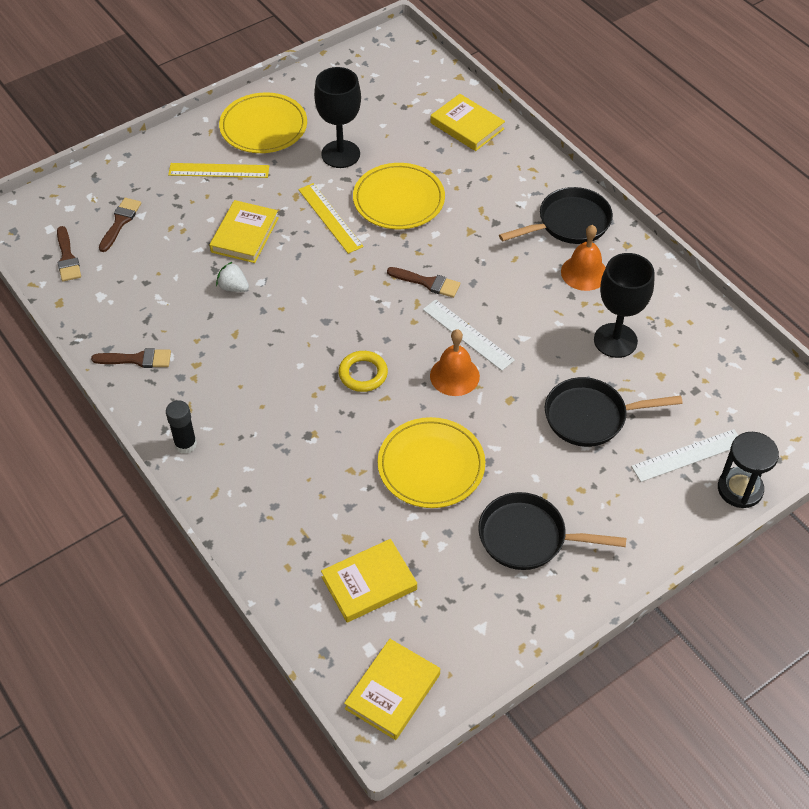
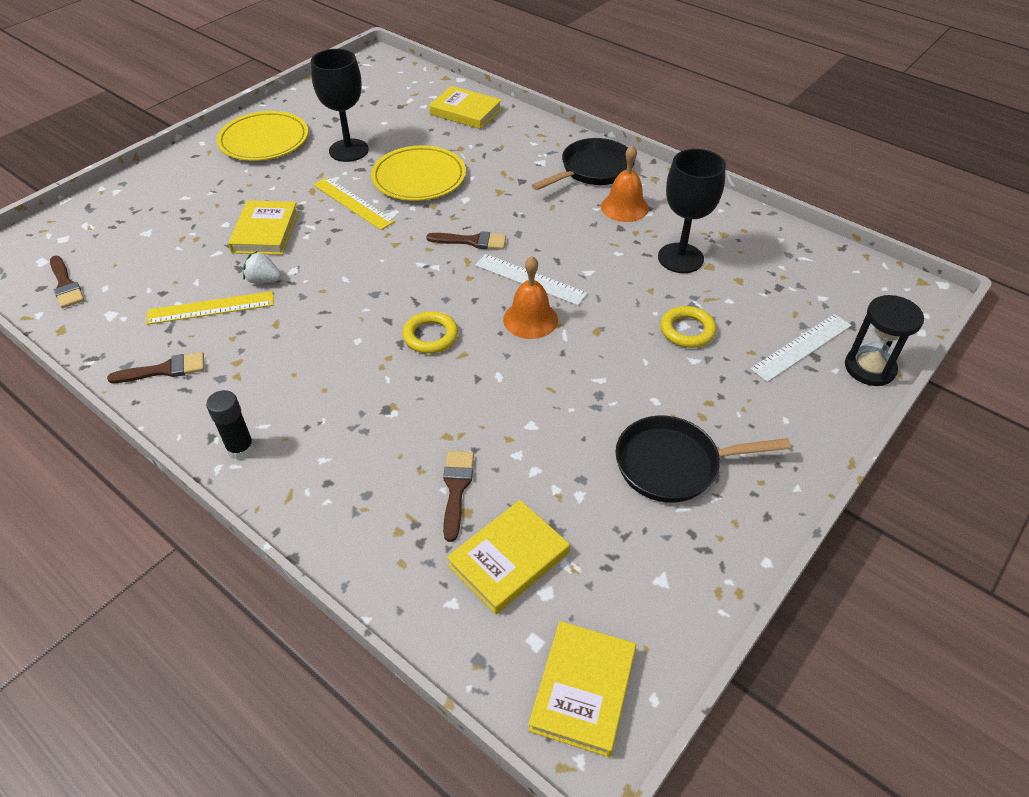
camera: 15 degrees left, 5 degrees down
brown brush [99,198,141,252] -> brown brush moved to [443,451,474,542]
yellow ruler [168,163,269,178] -> yellow ruler moved to [147,291,274,325]
yellow plate [378,417,485,508] -> none
black pan [545,377,683,447] -> yellow ring [661,306,716,348]

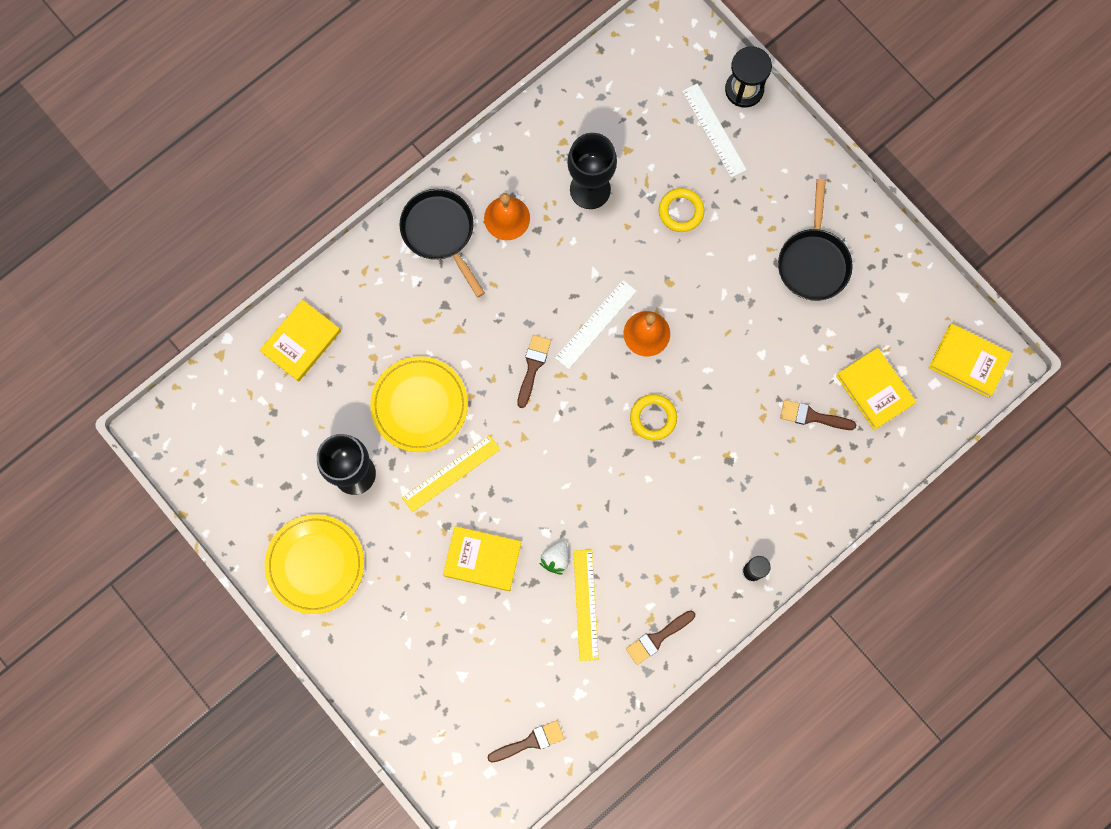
camera: 80 degrees left, 30 degrees up
brown brush [107,352,204,383] -> brown brush turned 120 degrees counterclockwise [626,610,695,665]

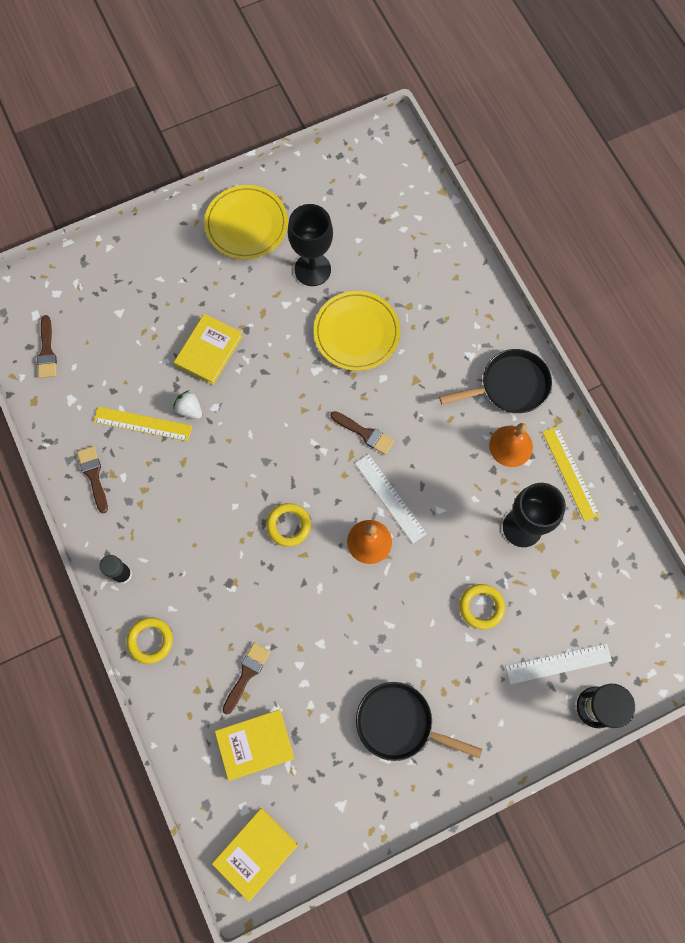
camera: 105 degrees right, 5 degrees down
yellow book [260,300,341,382] -> none
yellow ruler [402,435,500,512] -> yellow ruler moved to [542,426,600,521]
none -> yellow ring [127,617,173,664]

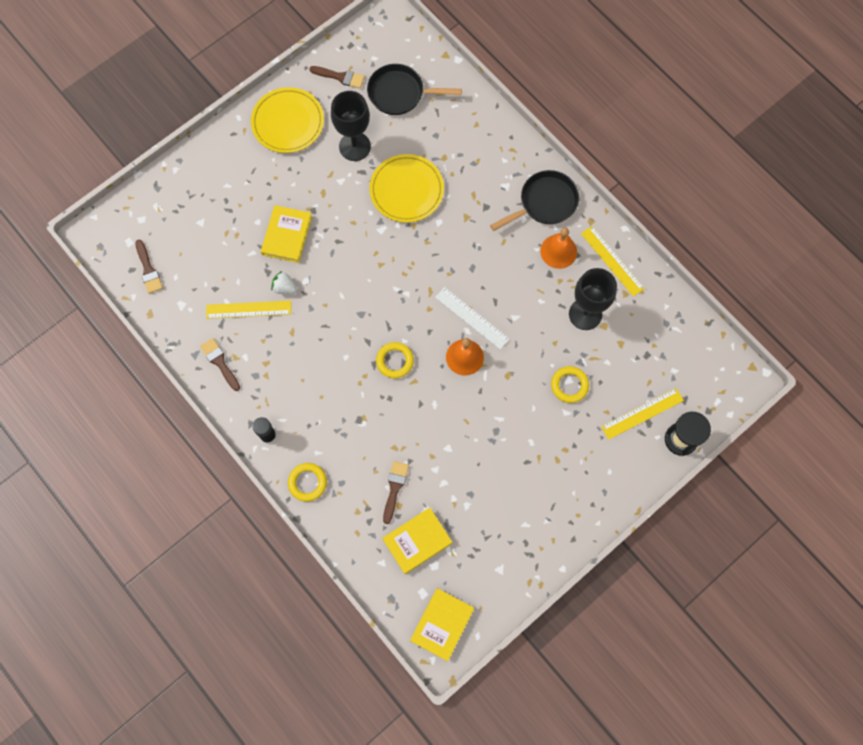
camera: 15 degrees left, 0 degrees up
brown brush [330,411,394,455] -> brown brush moved to [310,66,365,89]
black pan [356,682,482,761] -> black pan moved to [367,64,462,115]
white ruler [505,643,612,684] -> yellow ruler [601,388,684,440]

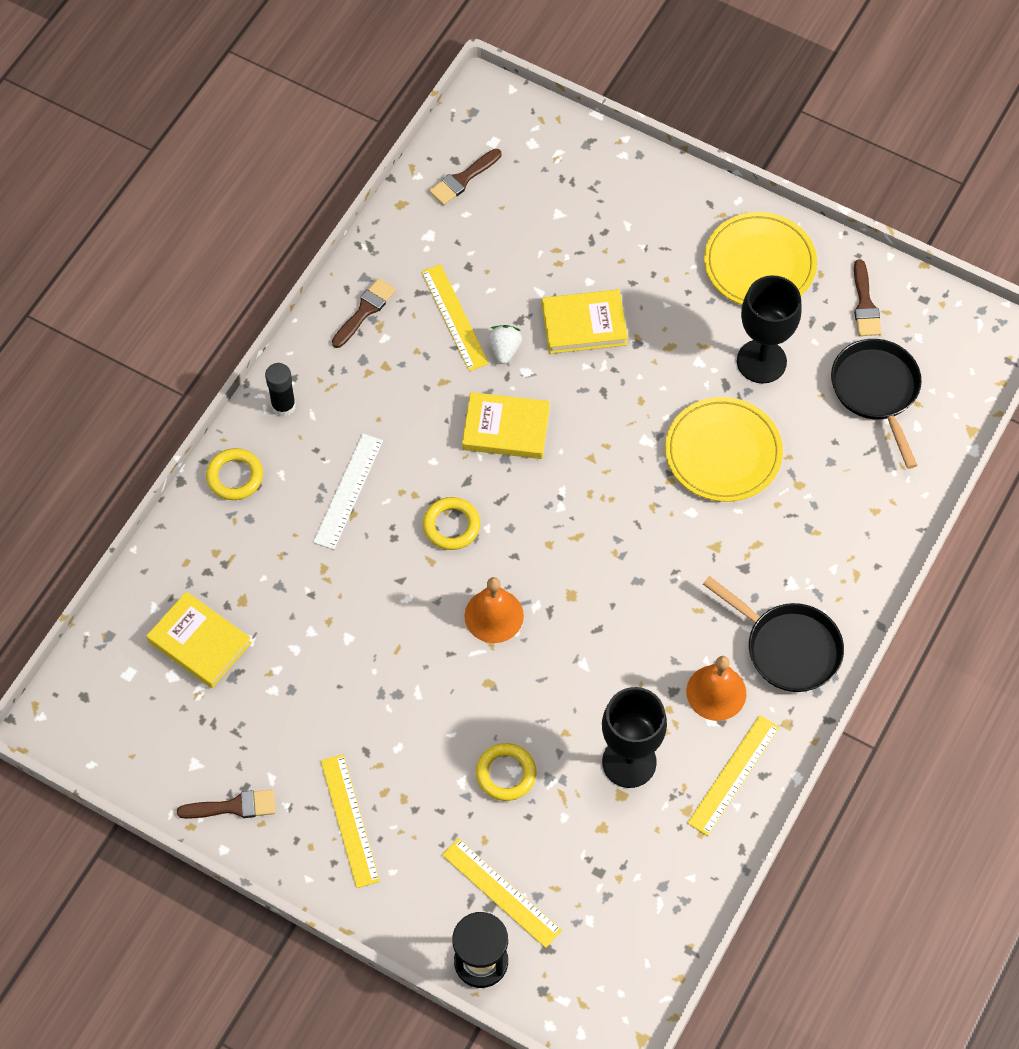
camera: 70 degrees right, 10 degrees down
brown brush [383,461,409,524] -> brown brush moved to [177,789,276,819]
yellow book [410,588,474,661] -> yellow book moved to [462,392,550,459]
white ruler [435,287,509,350] -> white ruler moved to [313,434,383,550]
none -> yellow ruler [321,754,380,888]

